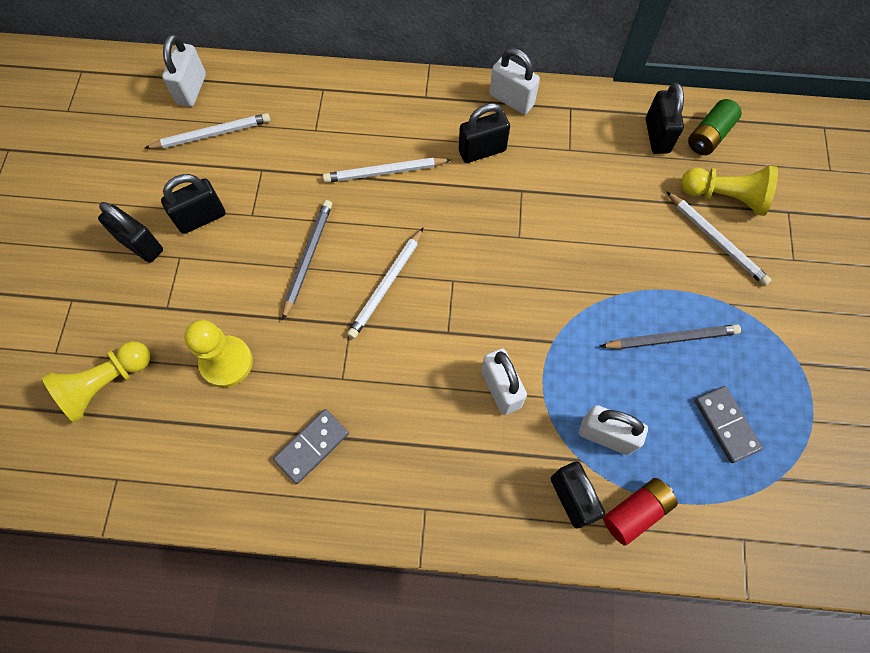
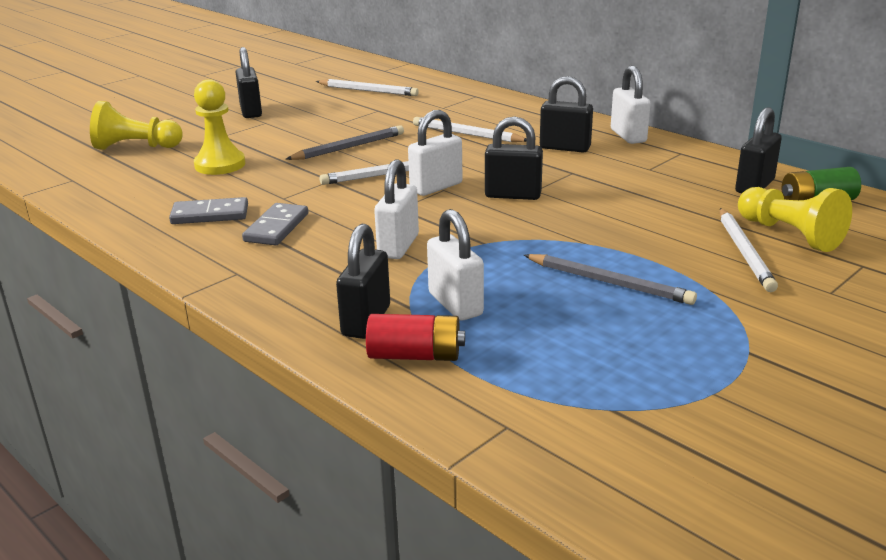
camera: 40 degrees right, 40 degrees down
black padlock [161,174,226,234] -> black padlock moved to [485,116,543,200]
white padlock [162,34,206,107] -> white padlock moved to [408,110,462,196]
grey domino [695,386,763,463] -> grey domino moved to [242,203,308,245]

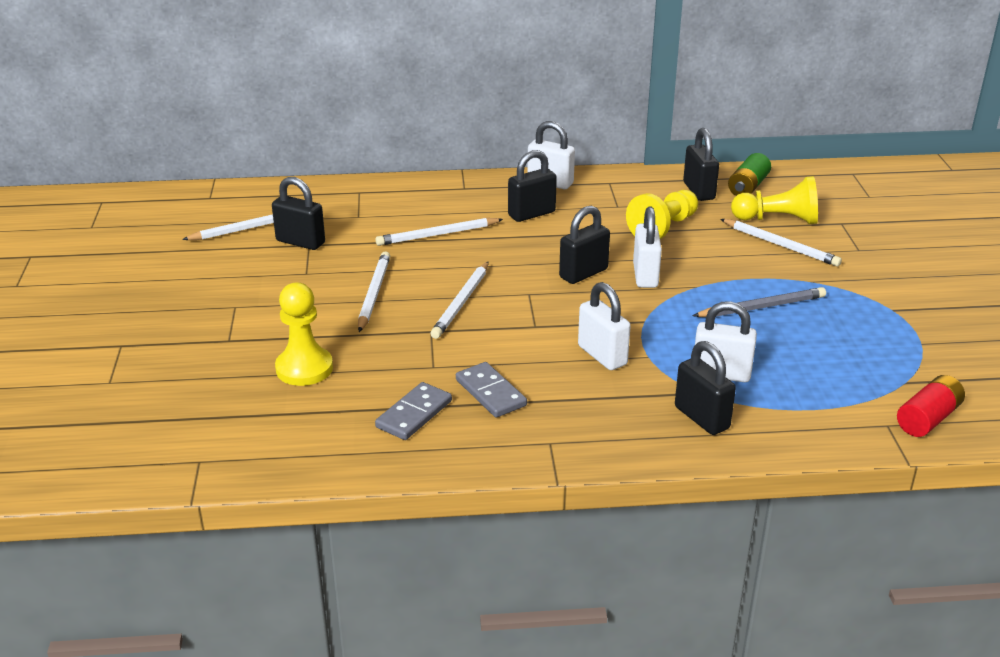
camera: 50 degrees left, 5 degrees up
yellow pawn [90,101,183,150] -> yellow pawn moved to [626,190,698,239]
black padlock [235,47,262,118] -> black padlock moved to [272,177,325,250]
grey pencil [286,125,404,160] -> white pencil [358,251,390,332]
red battery [366,314,465,361] -> red battery moved to [897,375,965,437]
white padlock [408,110,462,196] -> white padlock moved to [633,207,662,288]

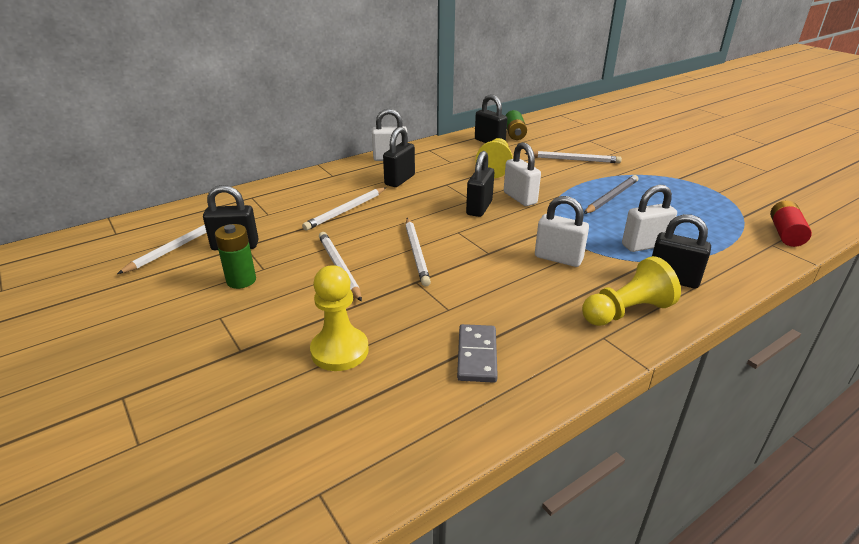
camera: 30 degrees left, 0 degrees up
grey domino [456,362,527,418] -> none
yellow pawn [731,176,818,224] -> yellow pawn moved to [582,256,681,326]
none -> green battery [215,224,256,289]

